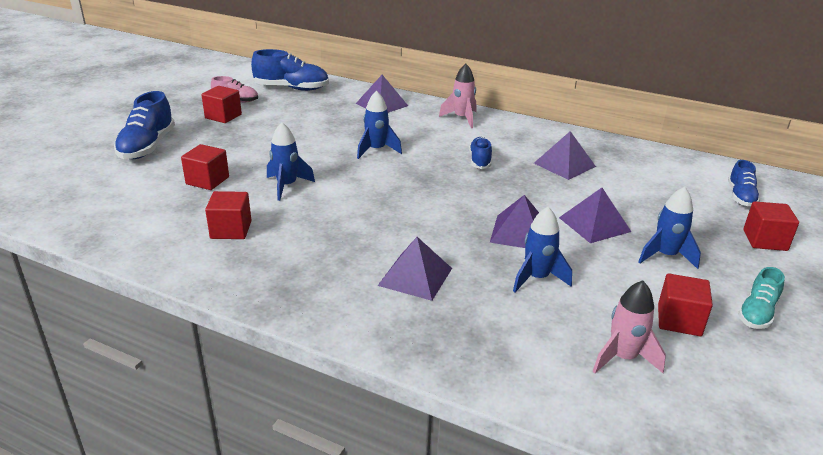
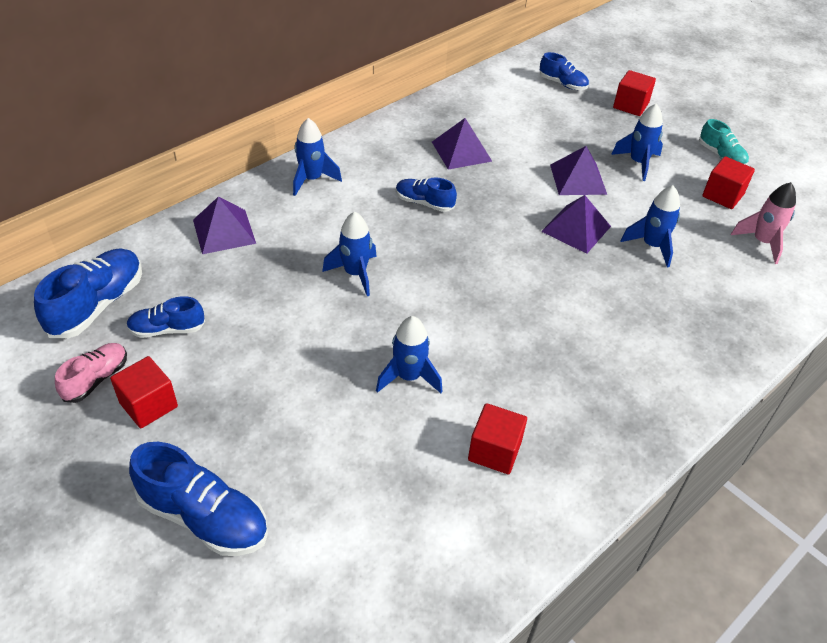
camera: 70 degrees left, 15 degrees up
red cube [181,144,229,190] -> none
purple pyramid [377,237,452,301] -> none
pink rocket [439,64,476,128] -> blue rocket [293,118,342,196]
none -> blue shoe [126,296,205,338]

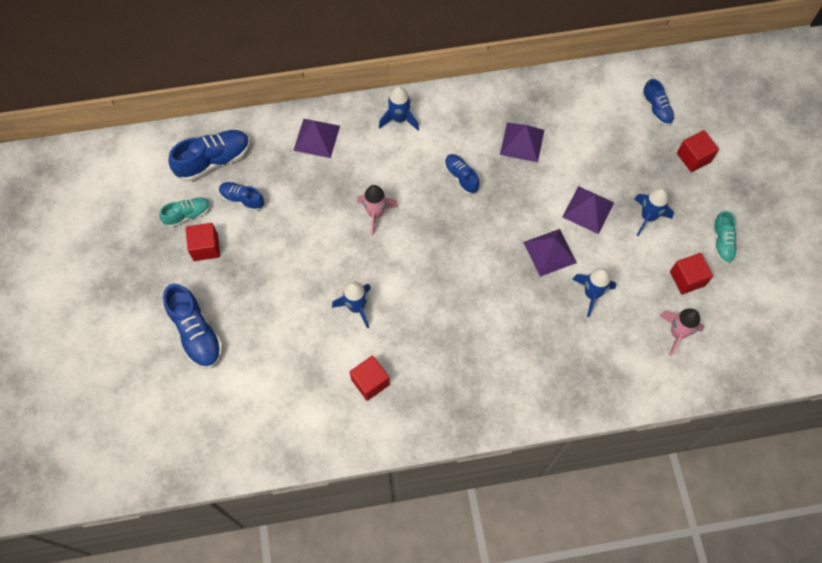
camera: 35 degrees right, 20 degrees up
pink shoe [55,343,127,403] -> turquoise shoe [159,197,211,228]
blue rocket [322,212,377,296] -> pink rocket [357,185,398,236]

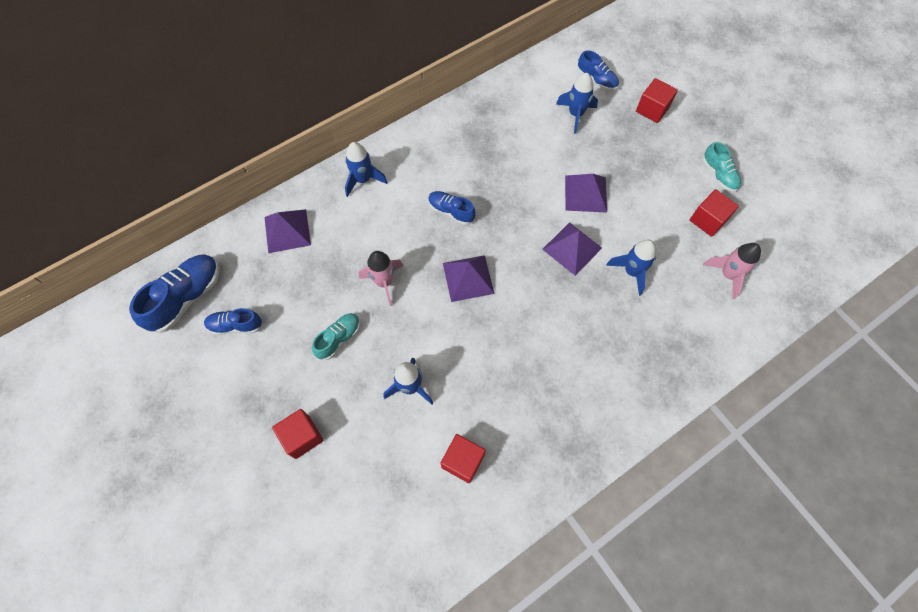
camera: 25 degrees left, 0 degrees up
turquoise shoe [159,197,211,228] -> turquoise shoe moved to [312,313,360,360]
blue shoe [163,284,223,369] -> none
red cube [186,223,220,261] -> red cube moved to [272,409,323,459]
purple pyramid [500,123,544,162] -> purple pyramid moved to [443,255,494,302]
blue rocket [634,188,674,236] -> blue rocket moved to [556,73,598,134]

